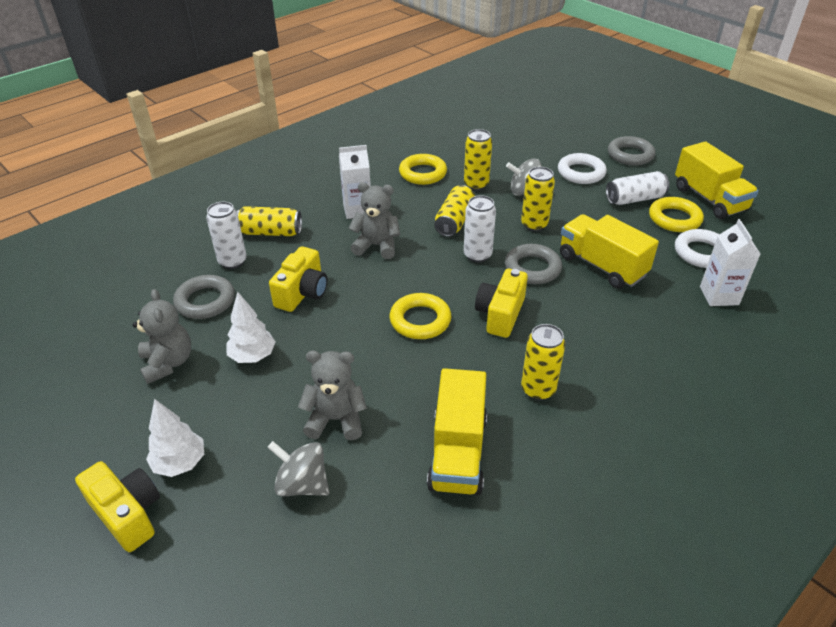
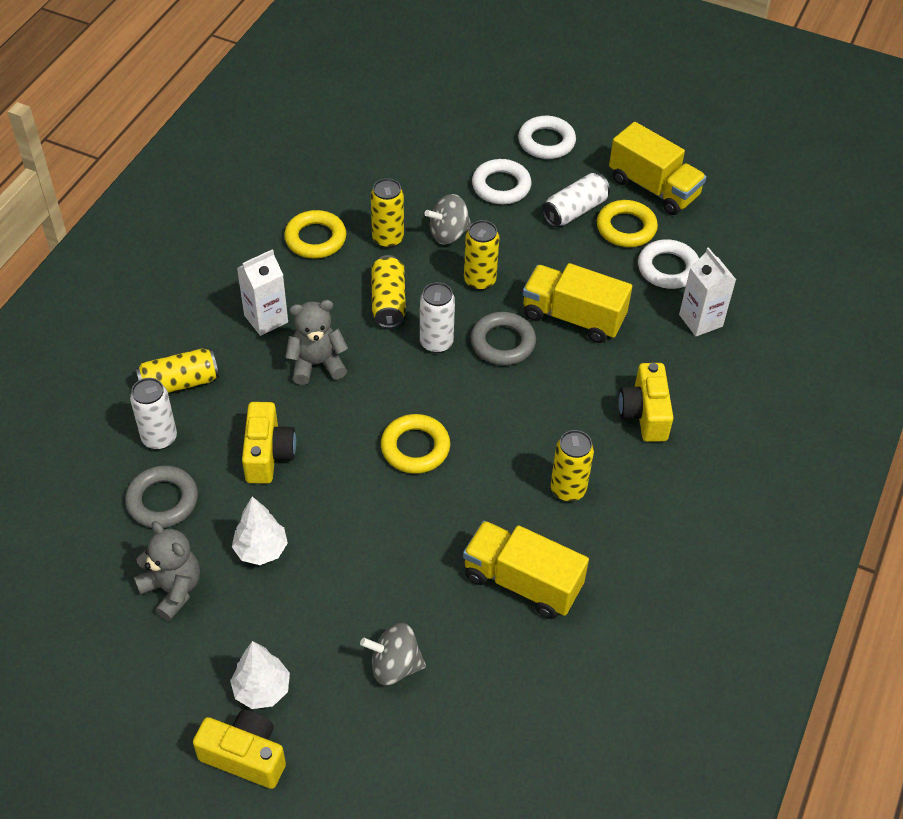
camera: 25 degrees left, 10 degrees up
grey teddy bear [298,351,367,440] -> none
yellow truck [427,368,487,495] -> yellow truck turned 135 degrees clockwise [463,521,589,619]
yellow camera [475,269,528,338] -> yellow camera moved to [618,363,674,442]
grey ring [608,136,655,166] -> white ring [518,116,576,159]

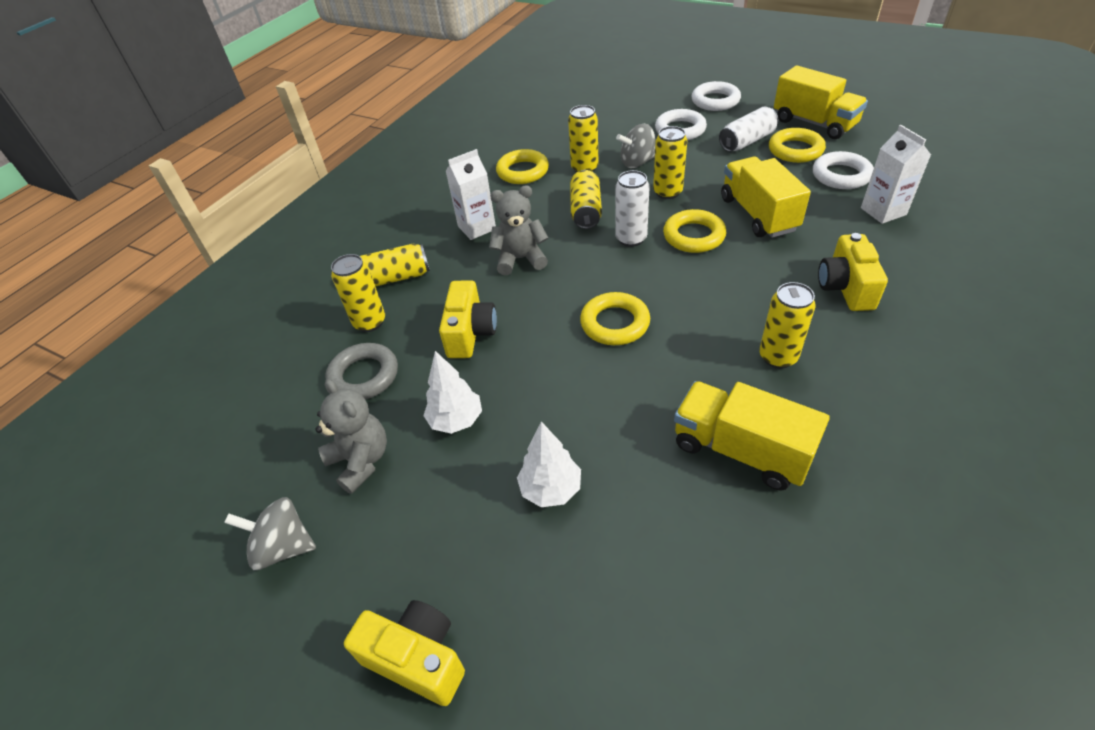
camera: 10 degrees right, 5 degrees down
white can [130,378,177,450] -> yellow can [331,254,385,332]
white tree [230,641,290,709] -> white tree moved to [517,421,581,507]
grey spinning top [360,623,426,685] -> grey spinning top moved to [224,497,316,570]
grey ring [471,312,536,365] -> yellow ring [663,209,726,253]
yellow truck [522,263,632,343] -> yellow truck turned 45 degrees clockwise [721,156,811,238]

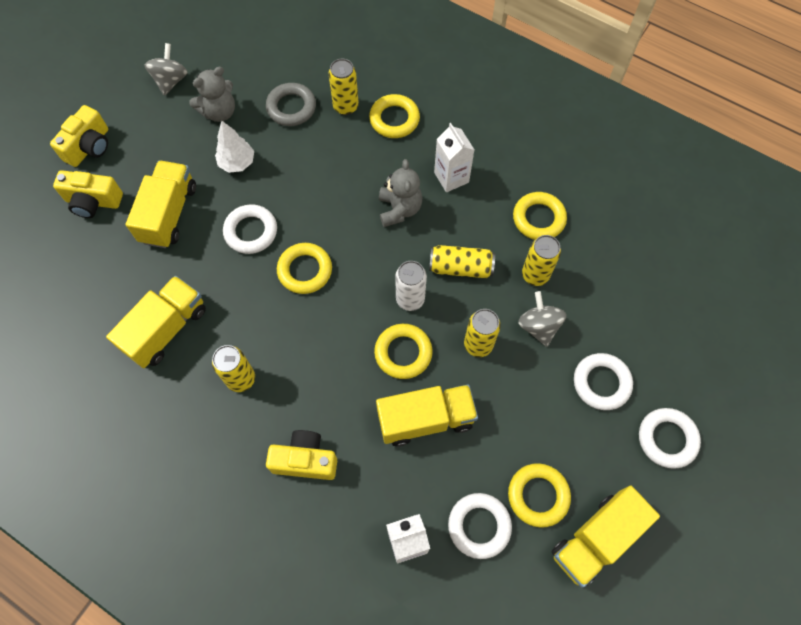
camera: 90 degrees right, 20 degrees up
yellow can [360,244,430,287] -> yellow ring [369,94,420,138]
yellow camera [439,280,497,358] -> yellow camera moved to [53,170,123,218]
white tree [517,421,581,507] -> yellow truck [126,160,196,248]
white can [719,107,778,152] -> none
none -> white ring [223,204,277,254]

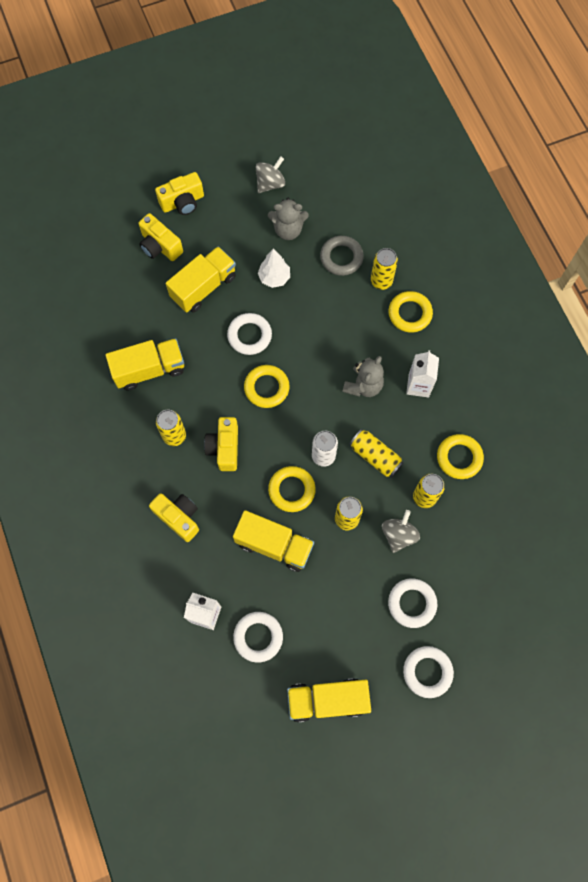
camera: 35 degrees right, 5 degrees up
yellow ring [508,463,571,528] -> none
none -> yellow camera [204,417,238,471]

